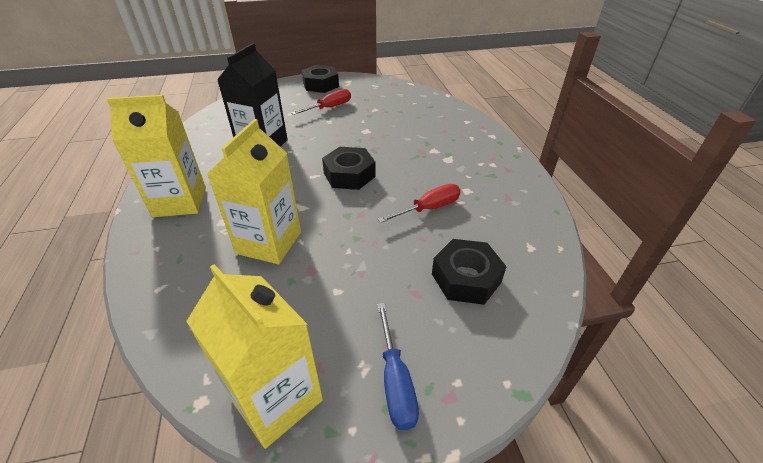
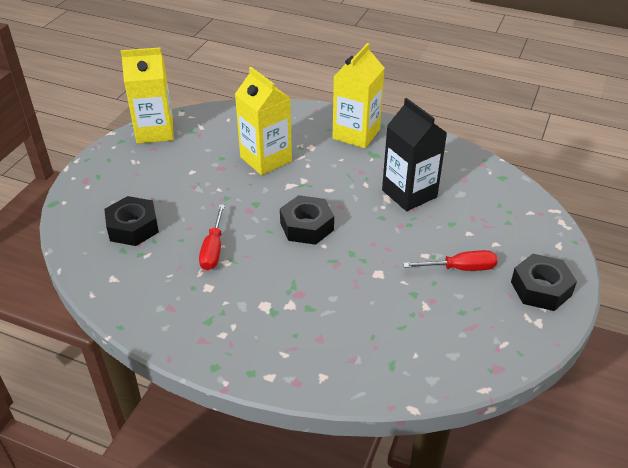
camera: 125 degrees right, 0 degrees up
red screwdriver [291,89,351,115] -> red screwdriver turned 90 degrees counterclockwise [403,250,498,271]
blue screwdriver [377,303,419,430] -> none

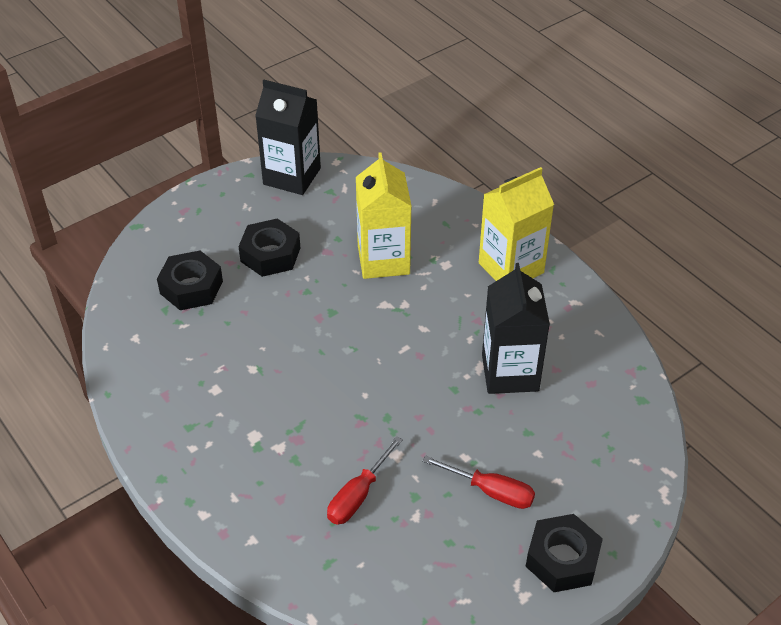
camera: 30 degrees right, 5 degrees up
yellow carton [121,47,174,144] -> black carton [255,80,321,195]
red screwdriver [199,205,225,270] -> red screwdriver moved to [327,436,403,525]
black nut [280,195,334,245] -> black nut moved to [238,219,300,277]

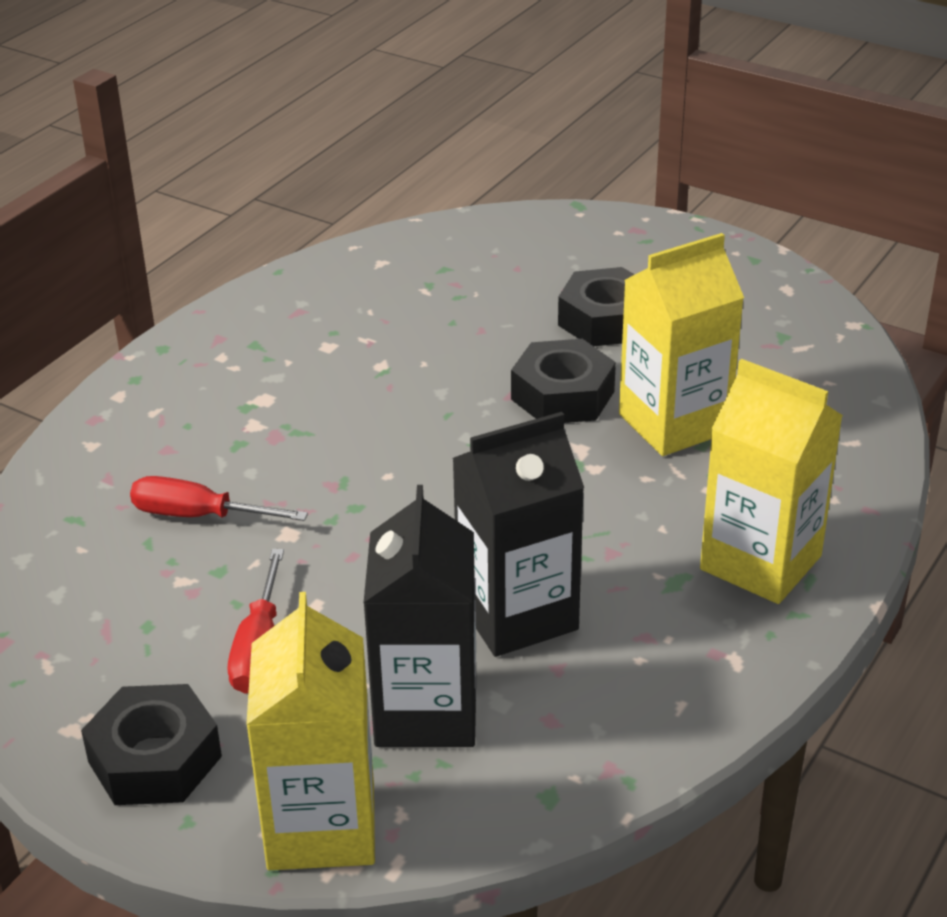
camera: 70 degrees right, 10 degrees down
black nut [157,251,223,310] -> black nut moved to [511,339,616,423]
black carton [255,80,321,195] -> black carton moved to [363,485,476,747]
none -> yellow carton [246,592,375,870]

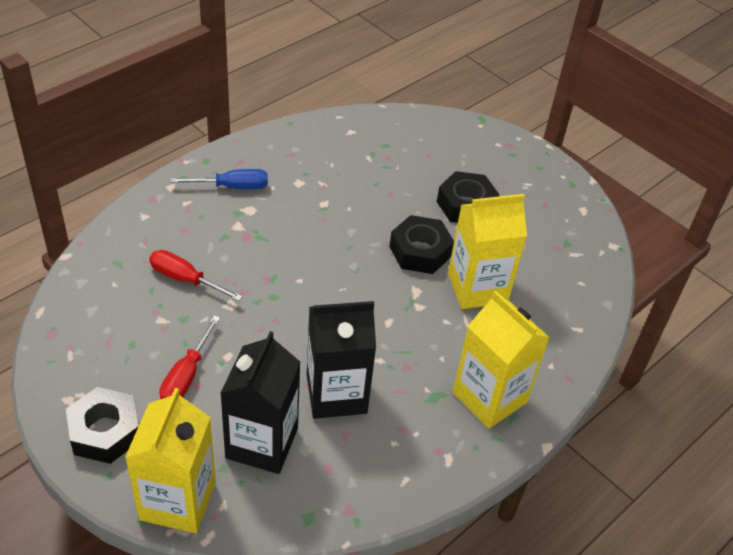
camera: 10 degrees right, 10 degrees up
none -> blue screwdriver [170,169,268,189]

